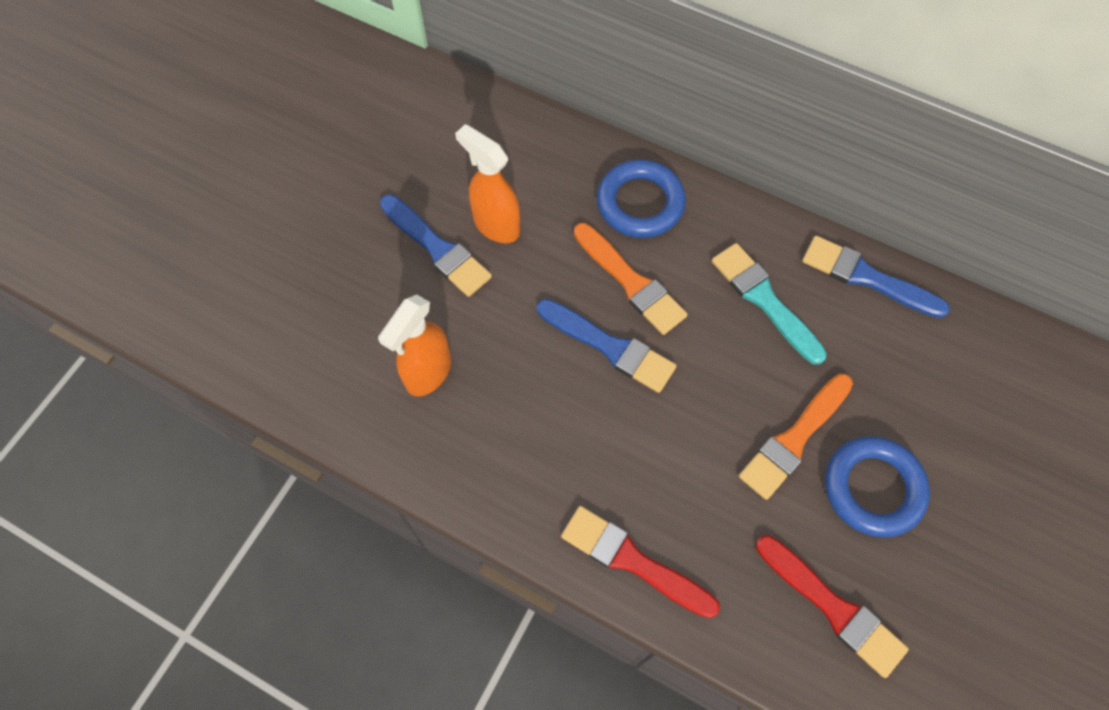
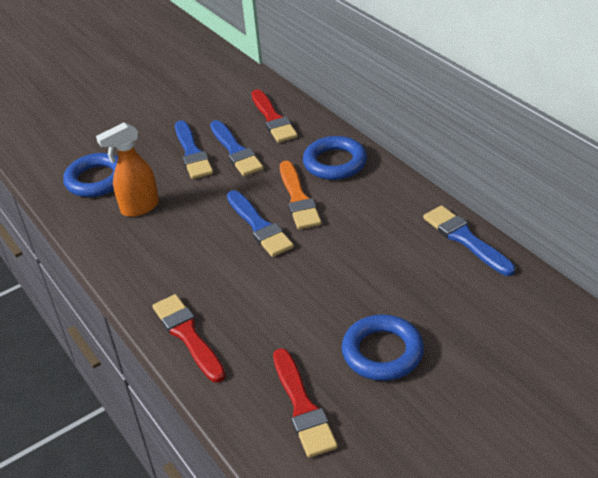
camera: 30 degrees right, 25 degrees down
orange spray bottle [455,124,520,243] -> blue brush [210,120,263,176]
turquoise brush [712,243,827,365] -> none
orange brush [739,374,853,500] -> none
none -> blue ring [63,153,118,197]
none -> red brush [252,89,298,143]

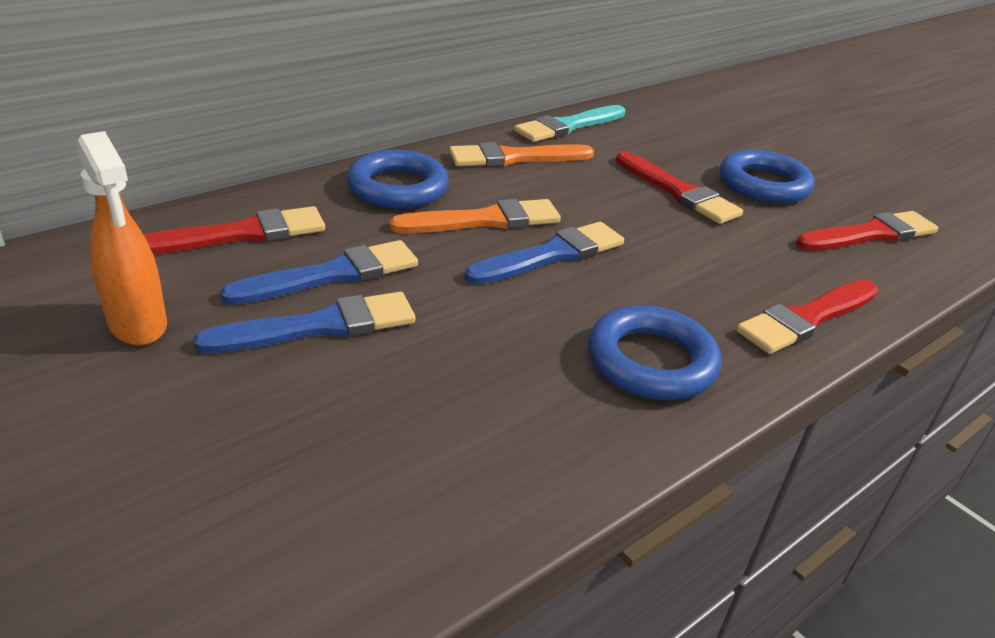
camera: 100 degrees left, 5 degrees down
blue ring [63,153,118,197] -> blue ring moved to [588,305,721,400]
orange spray bottle [96,122,159,217] -> orange spray bottle moved to [78,131,167,346]
blue brush [423,205,515,276] -> turquoise brush [514,105,625,142]
none -> orange brush [449,142,594,167]
none -> red brush [616,151,743,224]

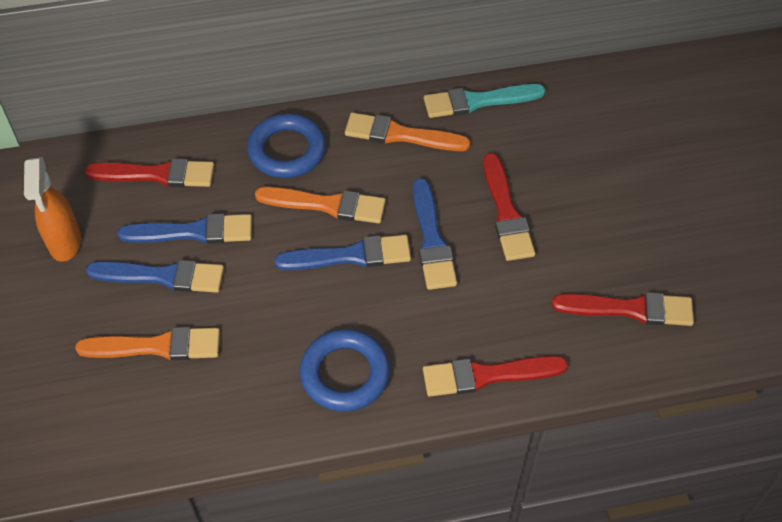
camera: 30 degrees right, 20 degrees up
blue ring [720,150,815,204] -> none
none -> orange brush [75,327,220,360]
none -> blue brush [413,178,457,290]

